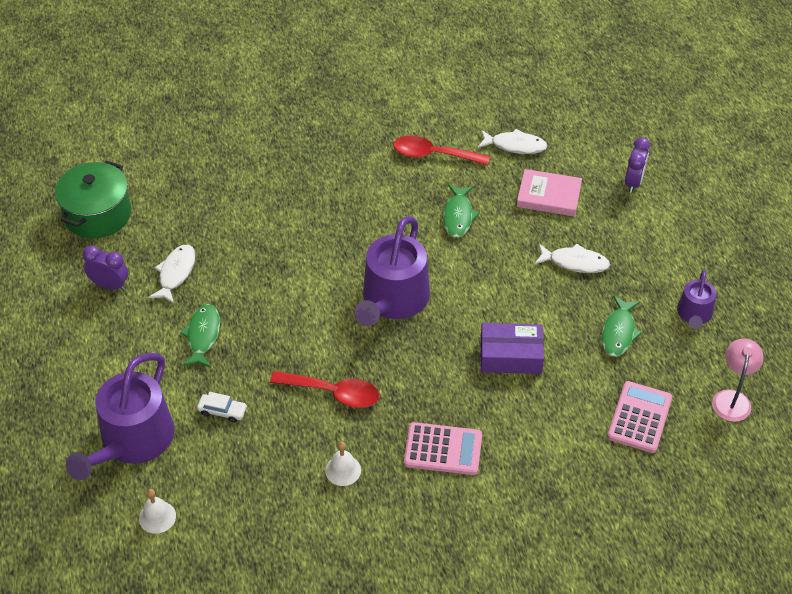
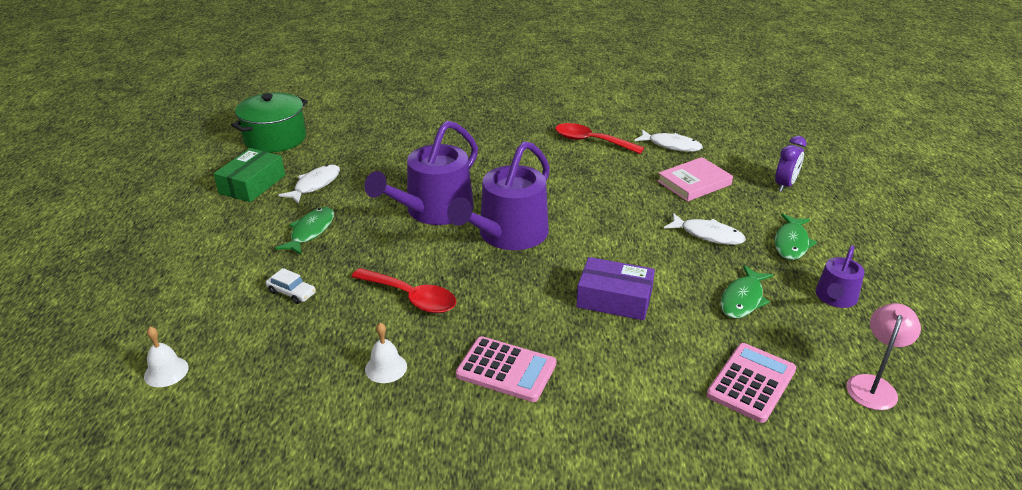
camera: 15 degrees right, 15 degrees down
purple watering can [66,353,175,480] -> purple watering can moved to [364,121,478,225]
purple clock [82,246,128,291] -> green box [214,148,285,202]
green fish [443,184,479,238] -> green fish moved to [775,213,817,260]
pink book [517,169,582,217] -> pink book turned 60 degrees counterclockwise [658,157,733,202]

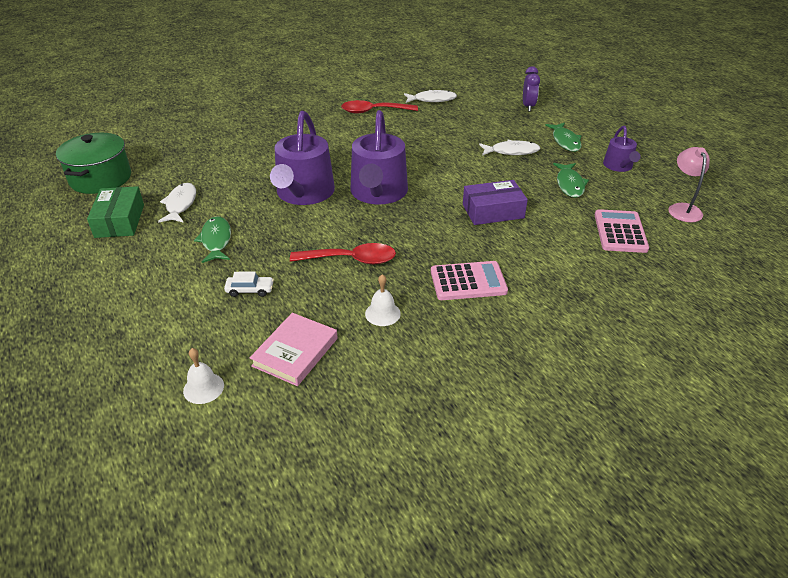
camera: 30 degrees left, 5 degrees up
pink book [658,157,733,202] -> pink book moved to [250,313,338,386]

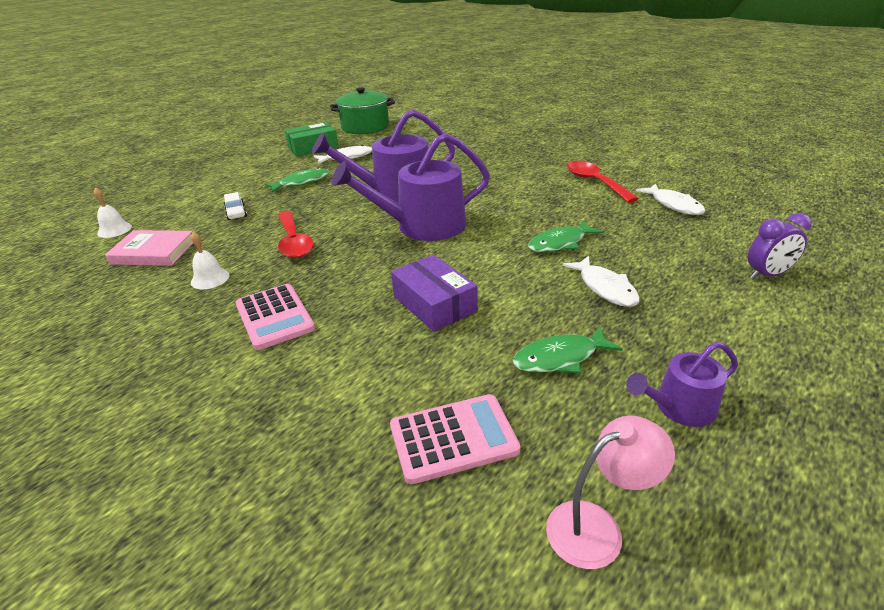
camera: 70 degrees right, 5 degrees down
green fish [545,123,582,152] -> green fish moved to [528,221,603,252]

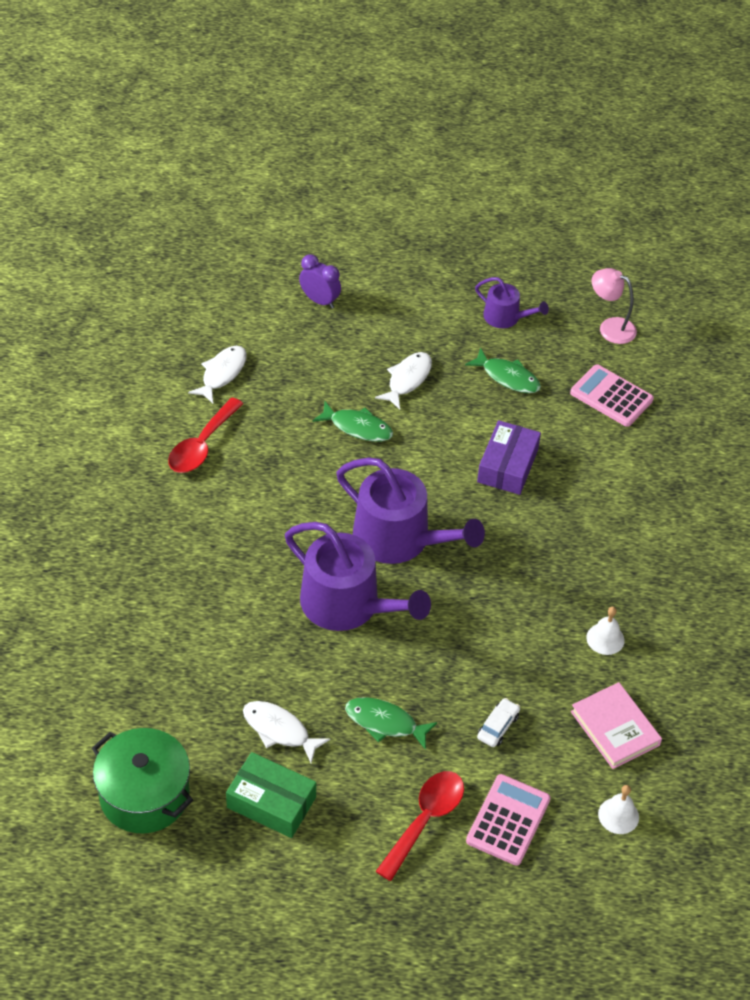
camera: 130 degrees left, 15 degrees up
pink calculator [235,284,315,350] -> pink calculator moved to [466,774,551,866]
red spoon [278,211,314,258] -> red spoon moved to [376,771,464,881]

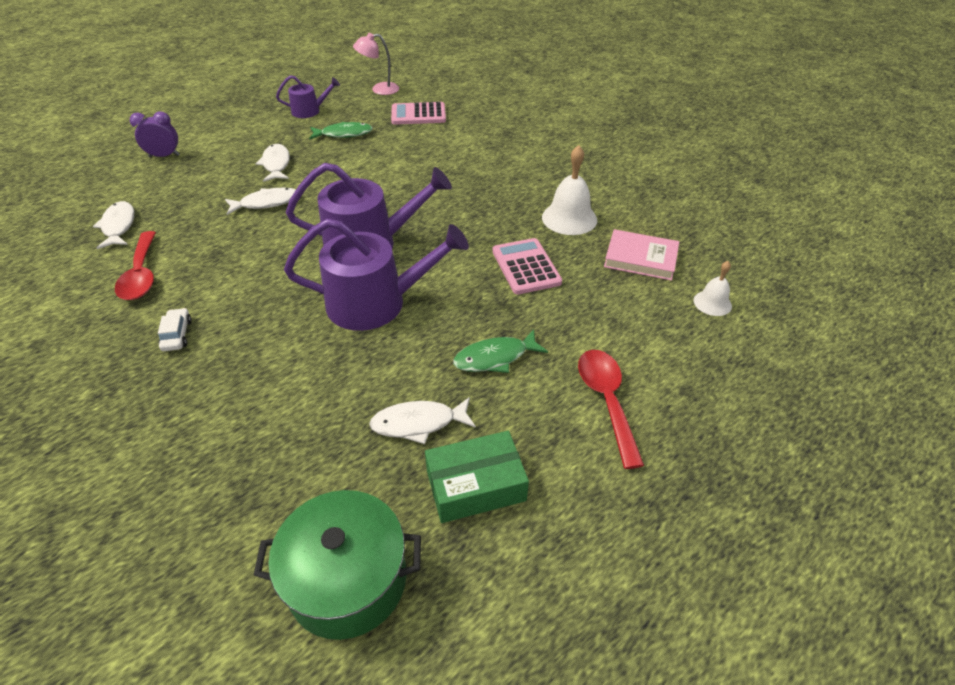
camera: 40 degrees left, 5 degrees down
green fish [312,402,393,442] -> white fish [225,188,296,215]
pink calculator [466,774,551,866] -> pink calculator moved to [492,238,562,295]
purple box [477,420,541,495] -> none
white car [477,698,520,747] -> white car moved to [158,308,192,351]
white bell [586,607,625,655] -> white bell [542,145,597,235], size x1.72

